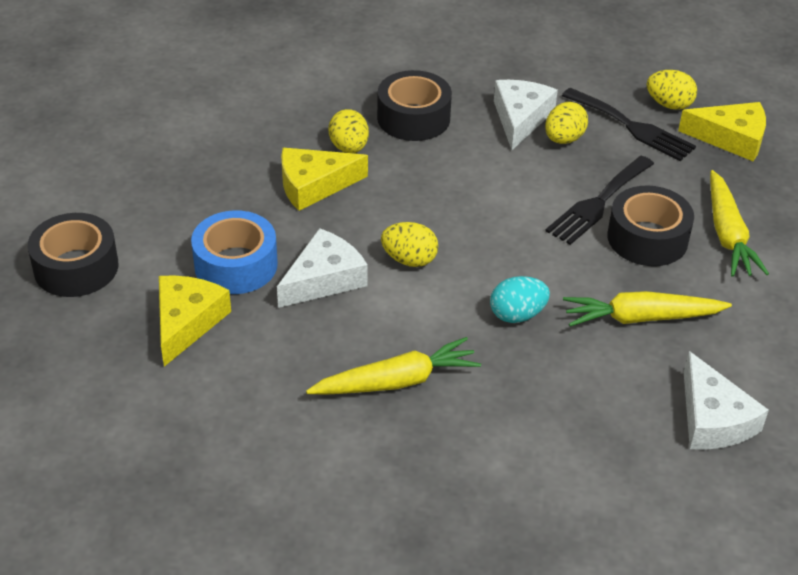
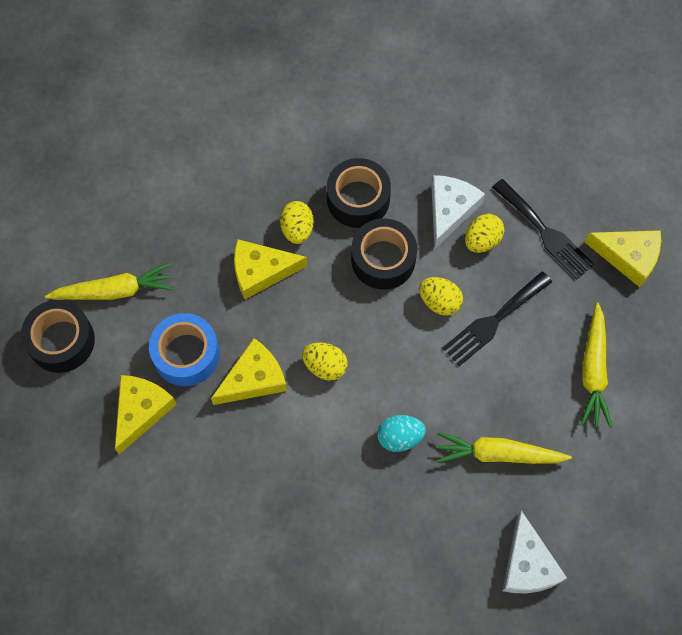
camera: 10 degrees right, 25 degrees up
white cheese [277,228,368,308] -> yellow cheese [211,338,287,405]
yellow carrot [306,337,481,395] -> yellow carrot moved to [45,263,174,300]
black tape [607,185,694,266] -> black tape moved to [351,218,417,290]
yellow egg [647,70,697,110] -> yellow egg moved to [419,277,463,316]

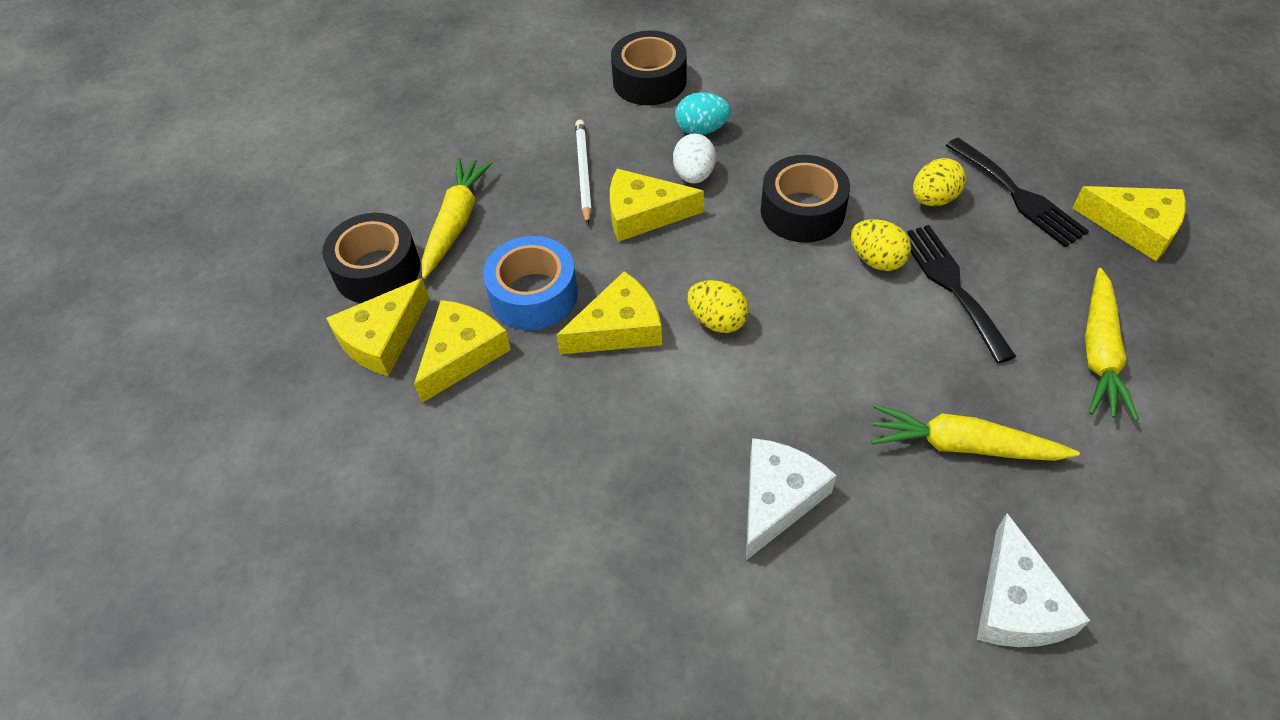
camera: 10 degrees right, 15 degrees down
yellow carrot [45,263,174,300] -> yellow carrot turned 75 degrees counterclockwise [421,158,493,279]
yellow egg [280,201,314,244] -> white egg [673,133,716,184]
black tape [327,158,391,228] -> black tape moved to [611,31,687,105]
turquoise egg [377,415,426,452] -> turquoise egg moved to [675,92,731,135]
white cheese [432,175,485,249] -> white cheese moved to [746,438,837,560]
black fork [443,272,552,366] -> black fork turned 105 degrees clockwise [907,225,1016,363]
none -> yellow cheese [326,278,429,376]
none -> white pencil [575,120,592,225]

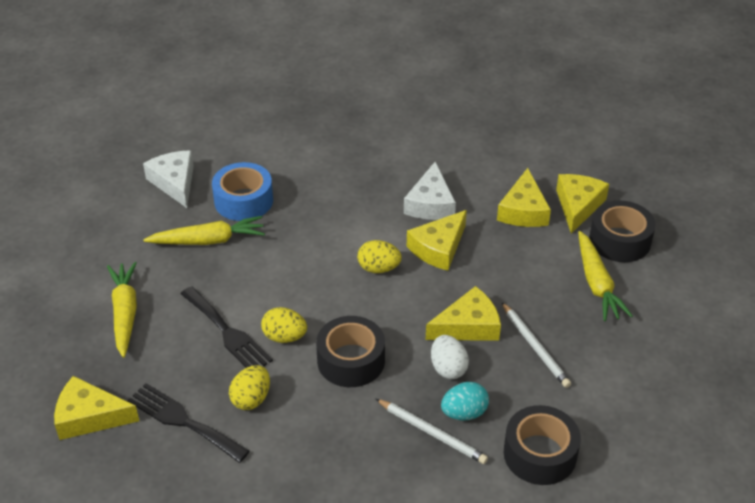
camera: 155 degrees right, 10 degrees down
blue tape [483,236,578,330] -> blue tape moved to [212,162,273,221]
white cheese [746,438,837,560] -> white cheese moved to [404,162,456,220]
none -> white pencil [376,399,488,464]

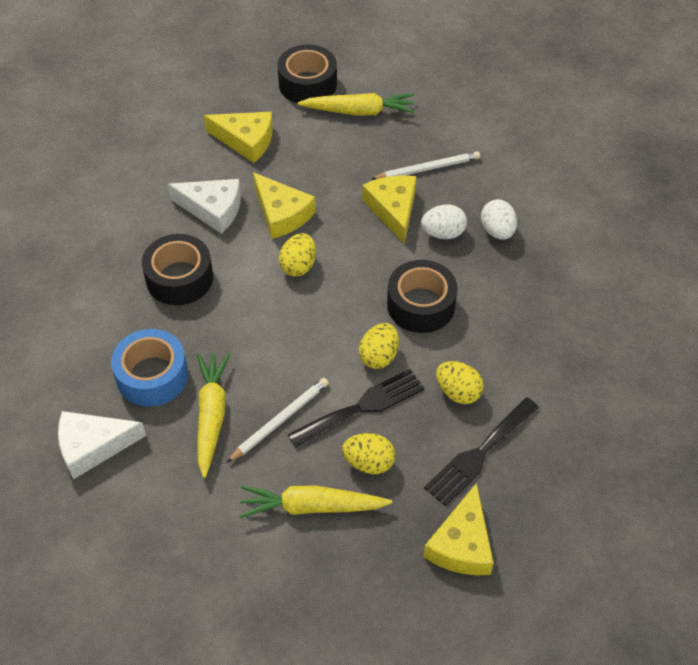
camera: 80 degrees left, 10 degrees up
white pencil [376,399,488,464] -> white pencil moved to [226,378,329,463]
turquoise egg [441,382,489,421] -> white egg [481,199,517,240]
black tape [504,405,581,485] -> black tape moved to [142,234,213,305]
yellow cheese [556,174,609,234] -> none
none -> yellow egg [342,433,395,474]

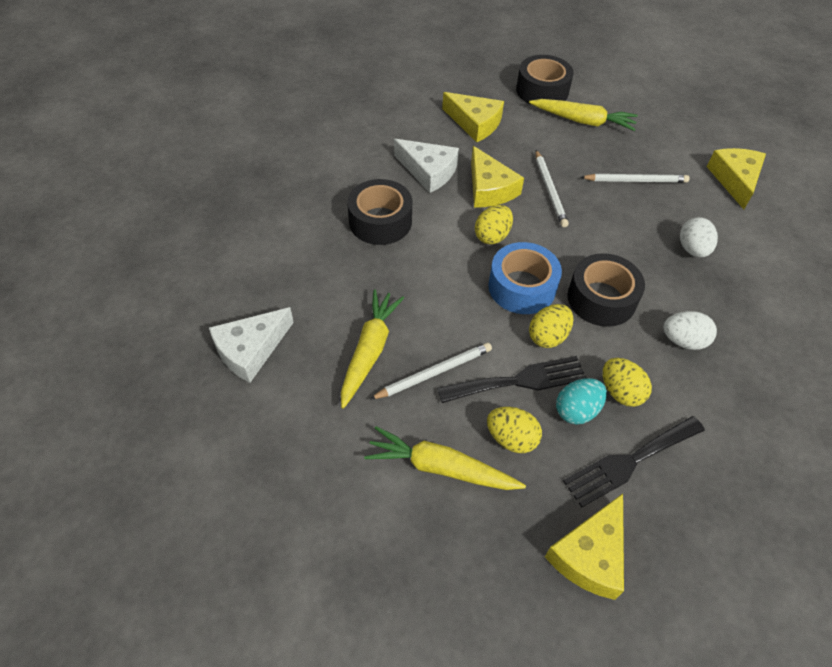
camera: 15 degrees right, 0 degrees up
white cheese [58,411,146,479] -> white cheese turned 45 degrees counterclockwise [209,307,294,383]
blue tape [111,329,188,407] -> blue tape moved to [488,242,562,314]
yellow cheese [362,175,416,244] -> yellow cheese moved to [707,148,766,209]
white egg [421,204,467,239] -> white egg moved to [663,311,717,350]
none -> white pencil [536,150,569,227]
none -> turquoise egg [556,378,607,424]

